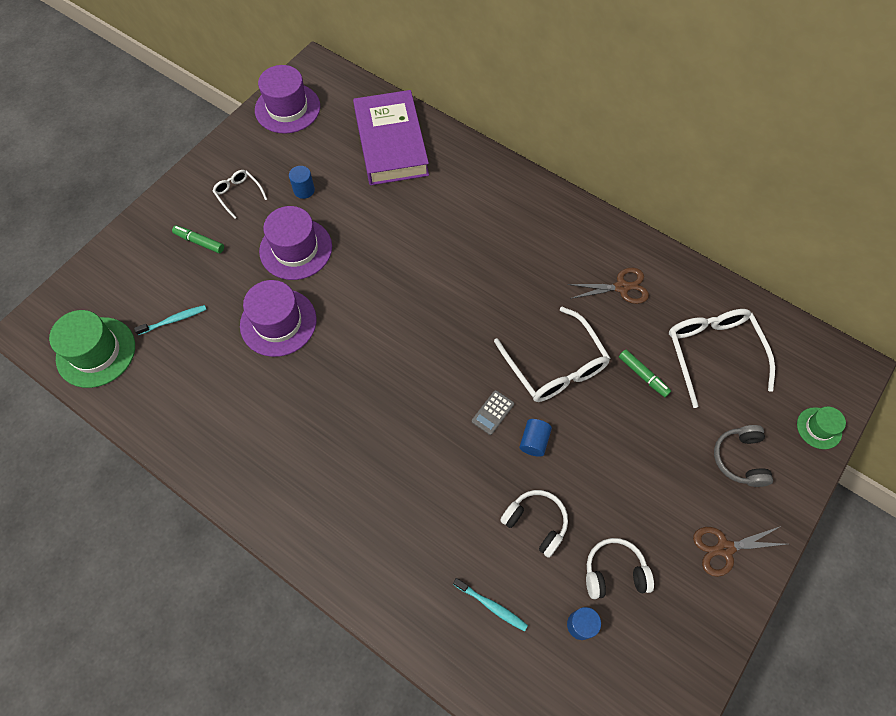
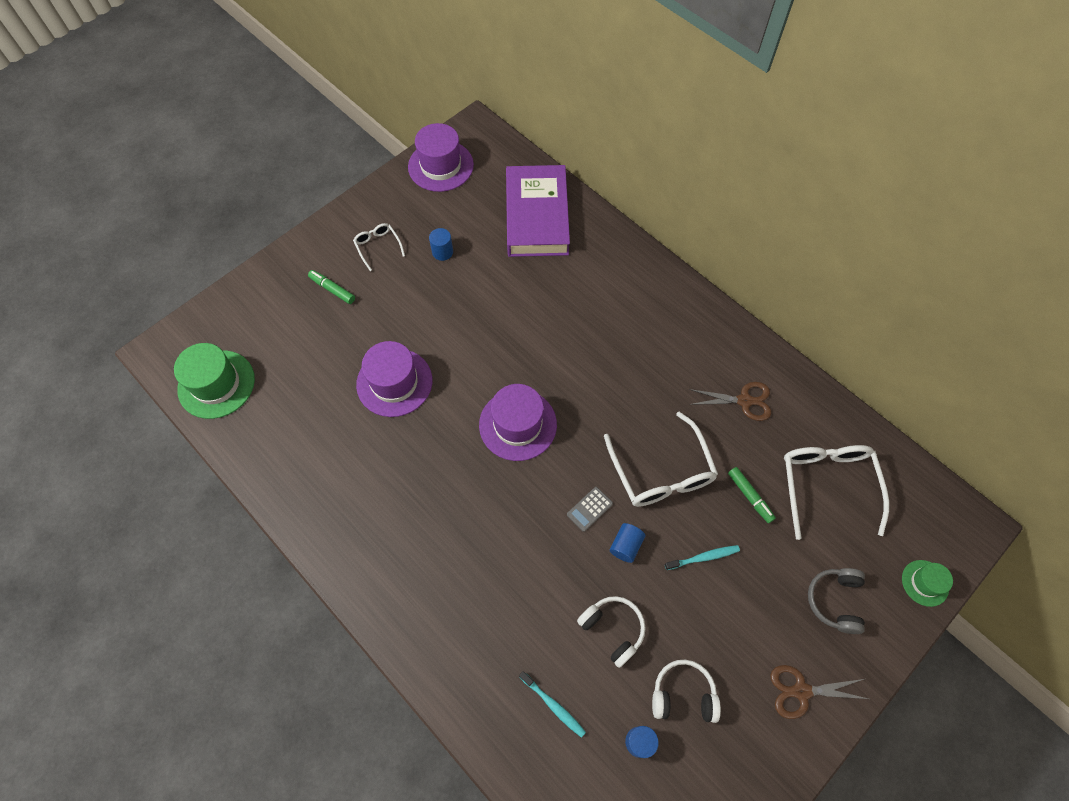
camera: 10 degrees right, 0 degrees up
turquoise toothbrush [134,305,207,335] -> turquoise toothbrush moved to [665,545,740,570]
purple hat [259,206,332,280] -> purple hat moved to [479,384,557,461]

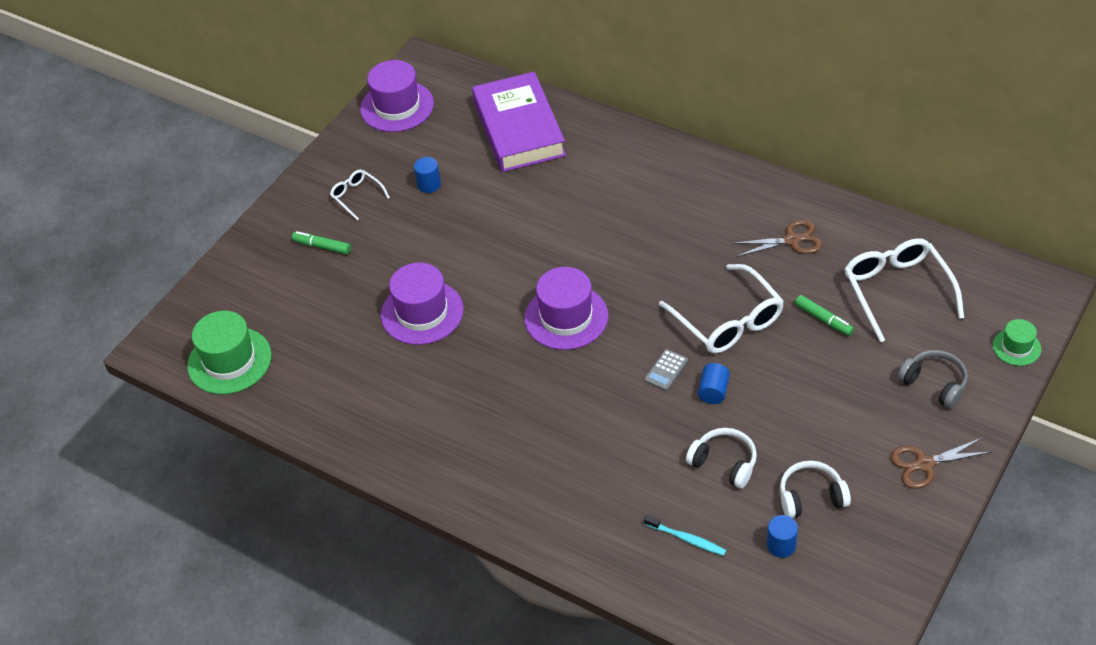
camera: 10 degrees left, 15 degrees down
turquoise toothbrush [665,545,740,570] -> none
grey headphones [808,568,865,634] -> grey headphones turned 135 degrees clockwise [897,350,968,409]

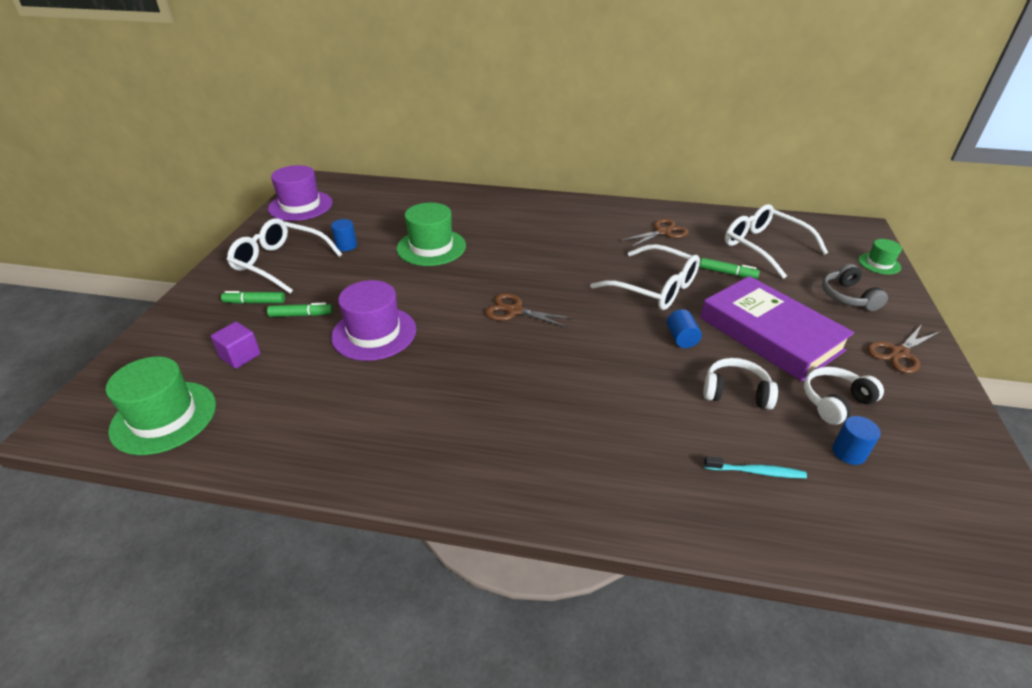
camera: 25 degrees left, 10 degrees down
white glasses [330,170,390,220] -> white glasses [227,218,342,294], size x1.94
purple book [472,72,566,172] -> purple book moved to [700,276,855,381]
purple hat [524,267,608,350] -> brown scissors [485,293,573,328]
grey calculator [644,349,688,391] -> none
grey headphones [897,350,968,409] -> grey headphones turned 120 degrees counterclockwise [822,264,888,311]
none -> purple cube [211,322,261,369]
none -> green marker [267,302,333,317]
none -> green hat [396,203,466,266]

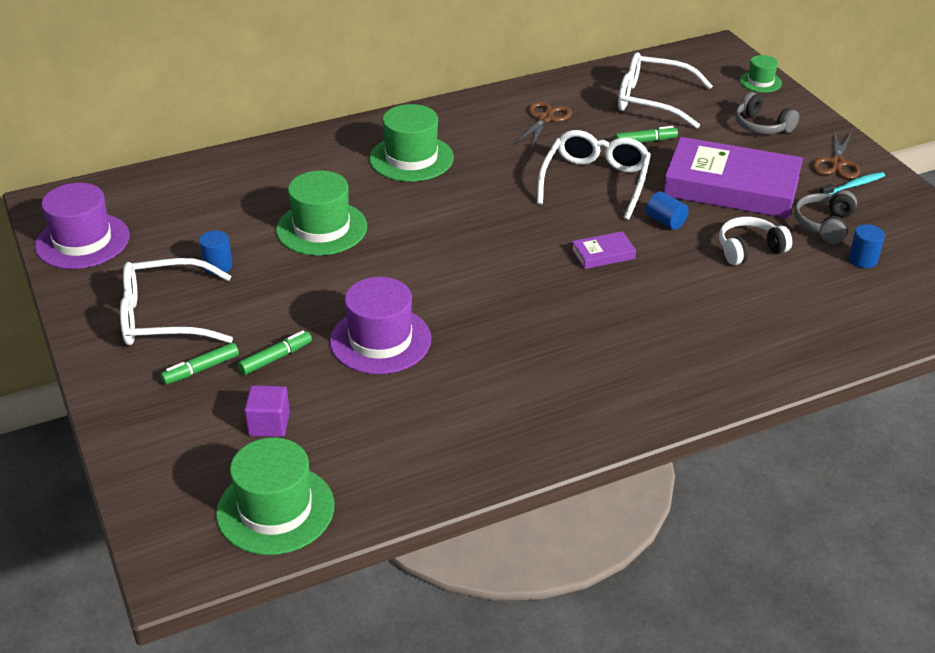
camera: 35 degrees left, 0 degrees up
brown scissors [485,293,573,328] -> none
white glasses [591,244,700,310] -> white glasses turned 75 degrees counterclockwise [537,130,651,220]
turquoise toothbrush [704,457,807,478] -> turquoise toothbrush moved to [819,172,885,194]
white headphones [804,367,884,425] -> grey headphones [794,190,857,244]
none -> green hat [369,104,454,182]
none -> purple book [571,231,636,269]

